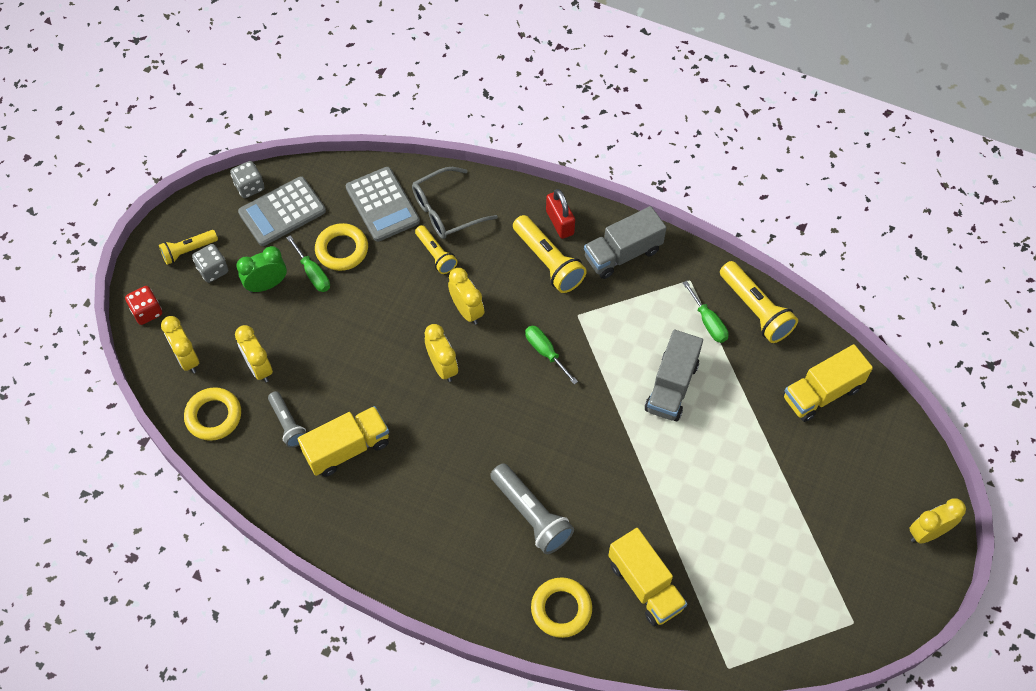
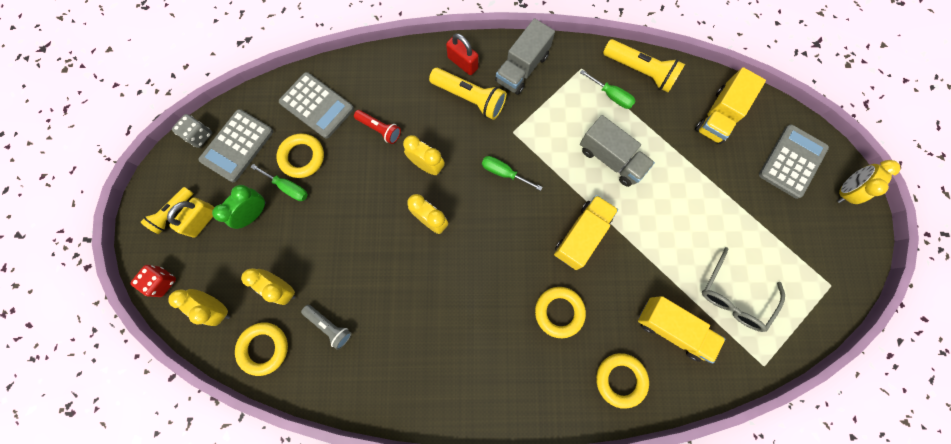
camera: 25 degrees left, 15 degrees up
grey dice [192,244,228,283] -> yellow padlock [167,197,215,238]
yellow truck [298,406,389,477] -> yellow truck moved to [554,195,618,270]
grey glasses [412,167,498,239] -> grey glasses moved to [702,247,785,332]
yellow flashlight [415,225,457,274] -> red flashlight [354,110,401,144]
grey flashlight [490,463,574,554] -> yellow ring [535,287,586,338]
grey truck [645,330,703,421] -> grey truck turned 45 degrees counterclockwise [580,115,655,187]
none -> grey calculator [759,125,829,199]

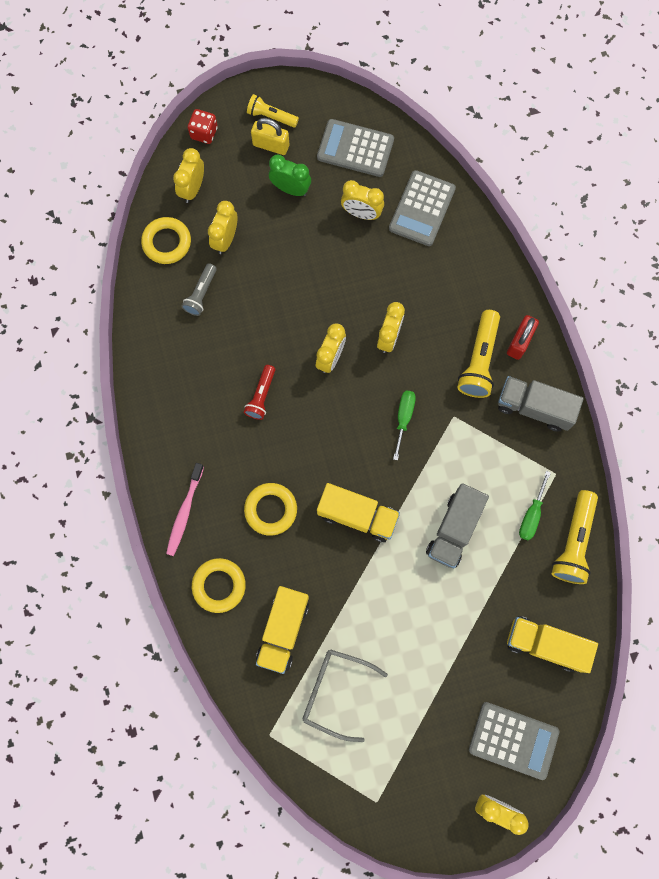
camera: 75 degrees right, 0 degrees up
grey dice [172,114,212,148] -> none
green screwdriver [251,164,308,201] -> none
yellow ring [276,133,324,178] -> yellow clock [341,180,384,220]
red flashlight [354,110,401,144] -> red flashlight moved to [244,365,275,420]
none -> pink toothbrush [166,463,204,556]

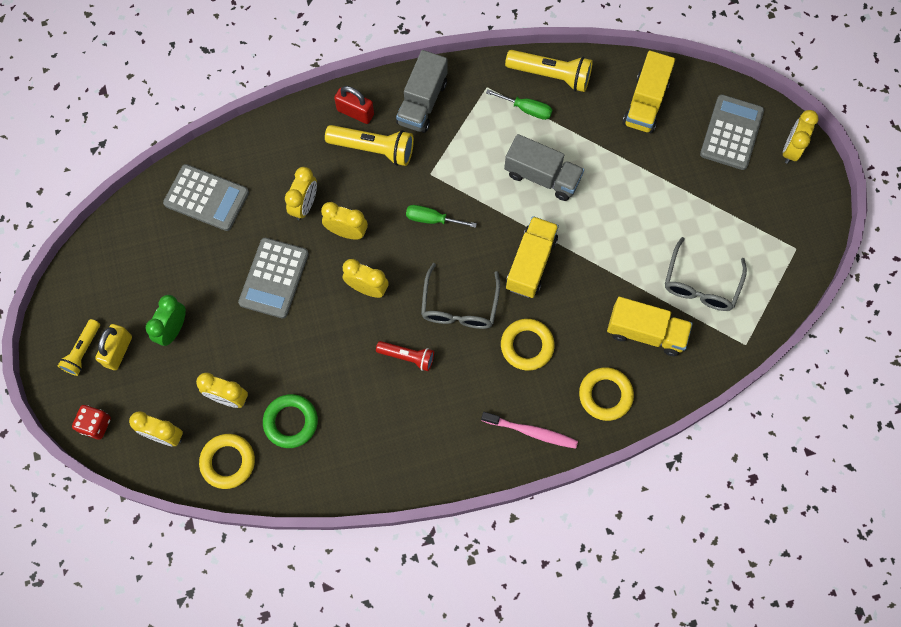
camera: 90 degrees left, 5 degrees down
grey flashlight [182,264,217,316] -> green ring [263,394,318,448]
grey calculator [317,119,394,177] -> grey calculator moved to [238,238,309,318]
yellow clock [341,180,384,220] -> yellow clock moved to [285,167,317,220]
none -> grey glasses [421,263,500,329]

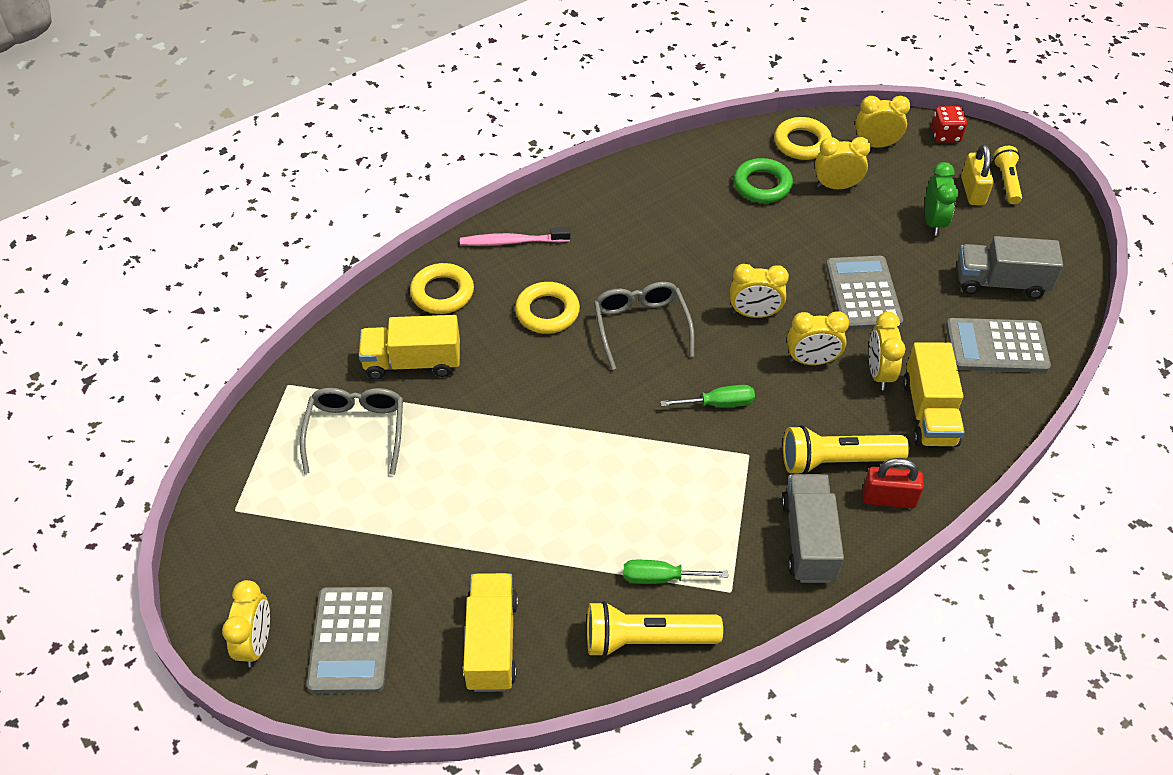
camera: 160 degrees right, 20 degrees down
red flashlight [376,341,434,371] -> none
grey truck [504,134,584,201] -> grey truck moved to [957,236,1063,299]
yellow truck [506,216,559,298] -> yellow truck moved to [903,342,964,447]

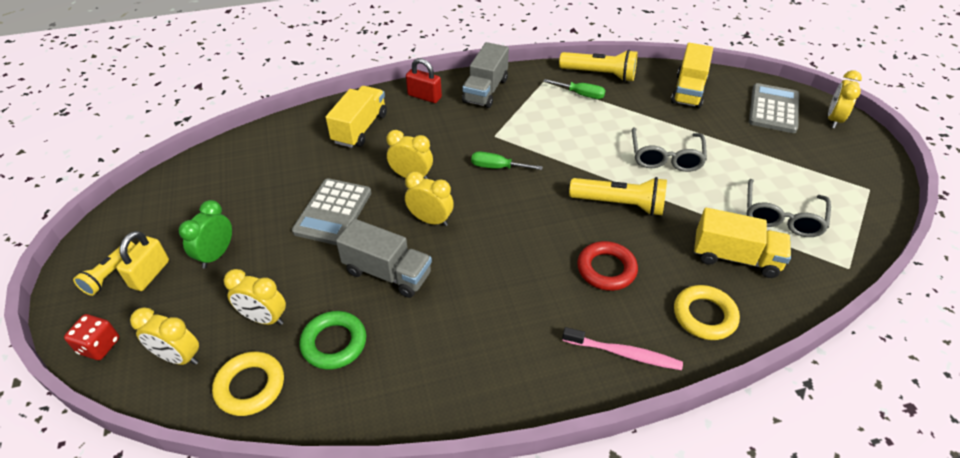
camera: 160 degrees left, 5 degrees down
yellow ring [515,282,580,334] -> red ring [577,241,638,291]
grey glasses [594,282,695,370] -> grey glasses moved to [632,127,707,172]
yellow flashlight [783,425,909,474] -> yellow flashlight moved to [569,177,667,216]
yellow clock [869,312,906,390] -> none
grey calculator [946,318,1051,373] -> none
grey truck [957,236,1063,299] -> grey truck moved to [336,219,432,298]

